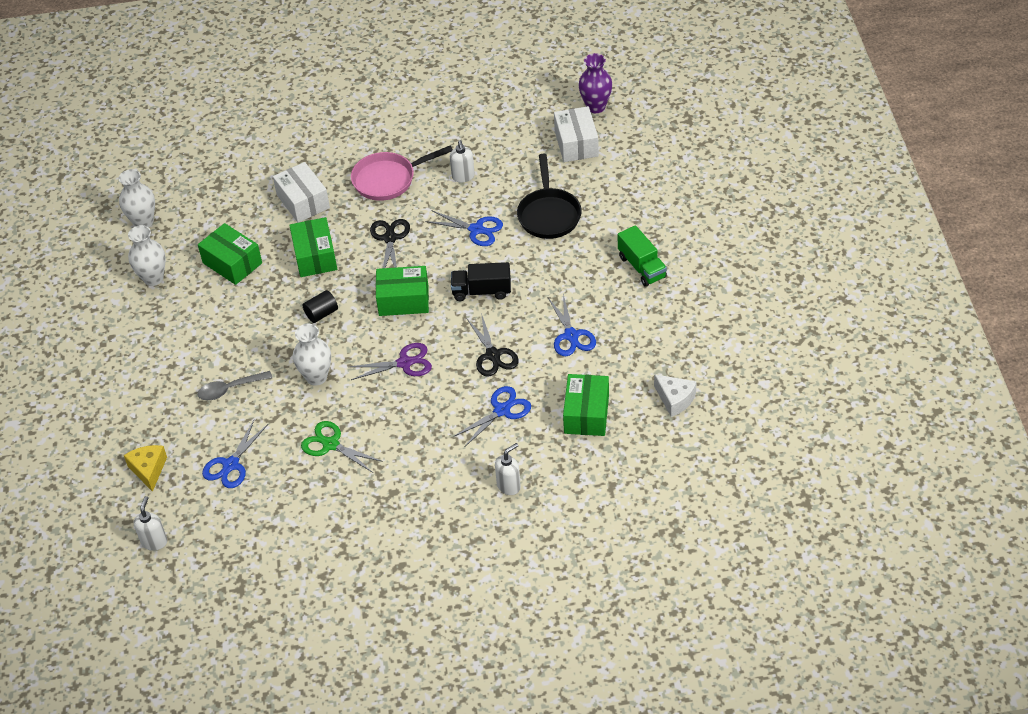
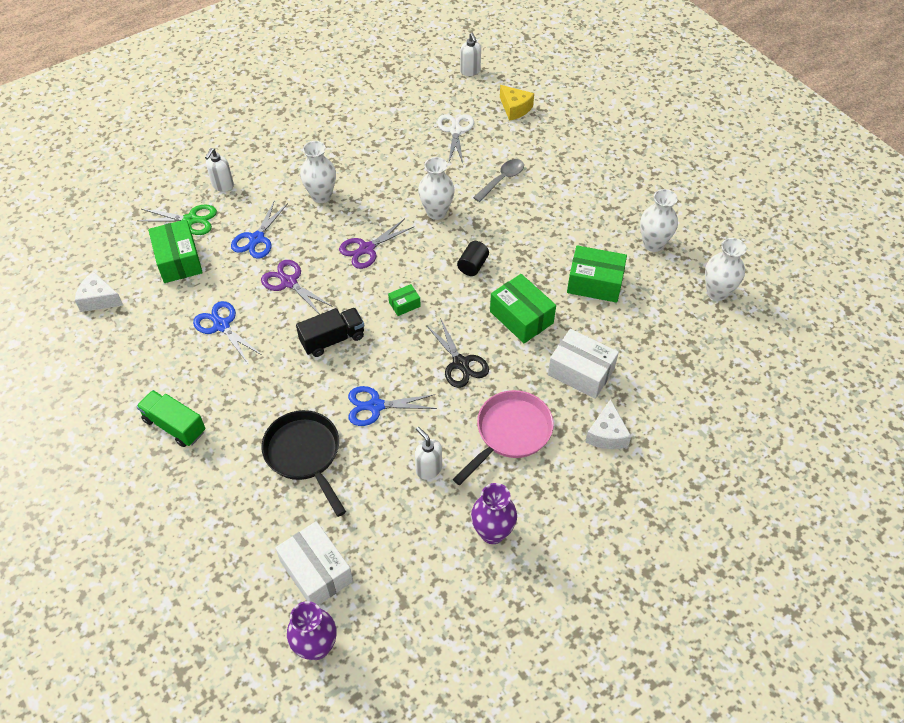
camera: 150 degrees right, 5 degrees up
blue scissors [202,420,268,488] -> white scissors [437,114,474,163]
green scissors [301,421,383,473] -> green scissors moved to [138,204,217,235]
green box [376,266,429,316] -> green box [388,284,421,316], size x0.50
black scissors [466,313,519,376] -> purple scissors [261,260,333,314]
none -> white vase [300,141,336,203]
none -> purple vase [471,483,517,544]
none -> white cheese [586,399,631,449]

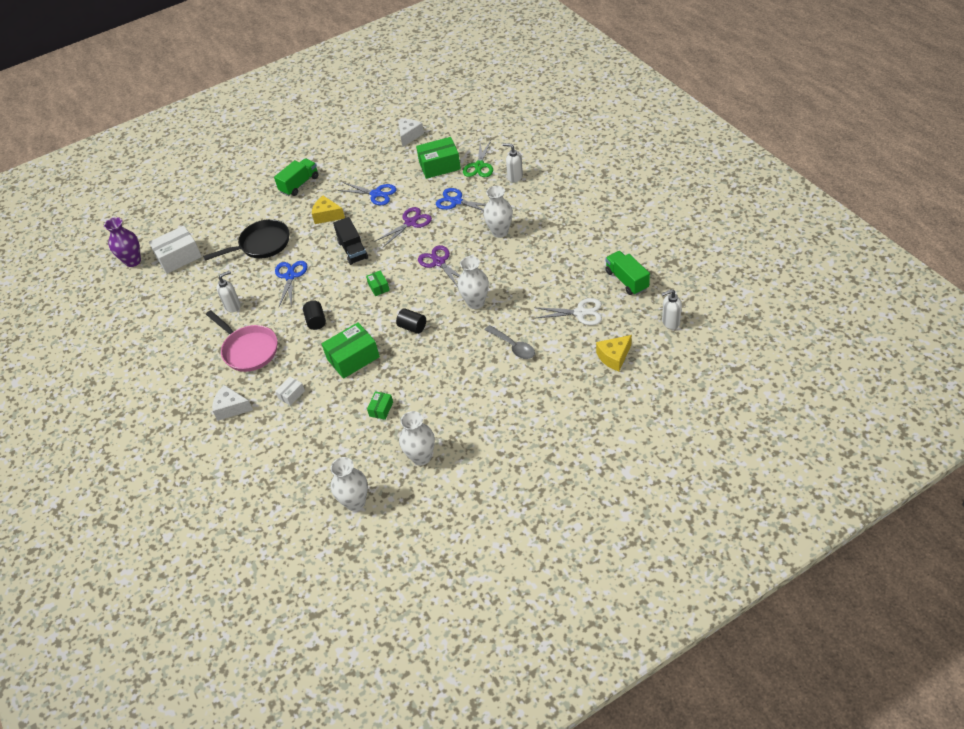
camera: 100 degrees right, 5 degrees down
blue scissors [193,301,262,364] -> blue scissors turned 60 degrees clockwise [338,182,397,205]
black scissors [426,318,489,388] -> black cylinder [303,300,326,330]
purple vase [471,483,517,544] -> none
white box [548,329,619,399] -> white box [275,377,305,406], size x0.50
green box [567,245,627,303] -> green box [367,391,393,420], size x0.50
none -> yellow cheese [312,195,345,224]
none -> green truck [605,251,650,295]

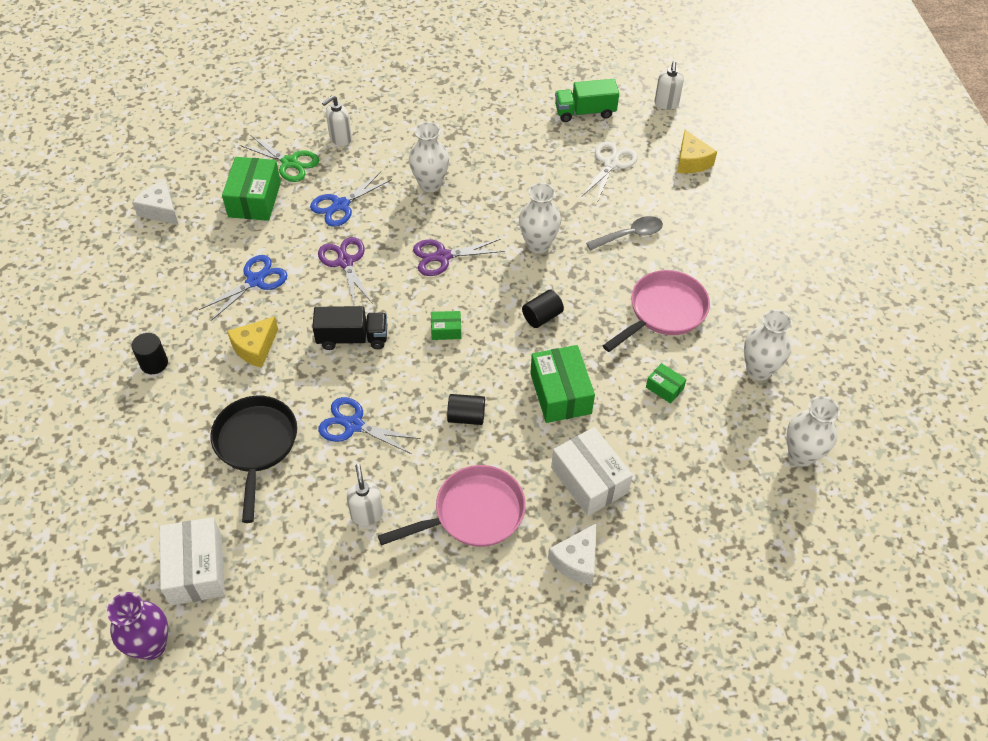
camera: 75 degrees left, 5 degrees up
green truck [274,158,318,196] -> black cylinder [131,333,168,374]
white box [275,377,305,406] -> white box [551,427,633,516], size x2.00
none -> pink pan [603,270,710,352]

